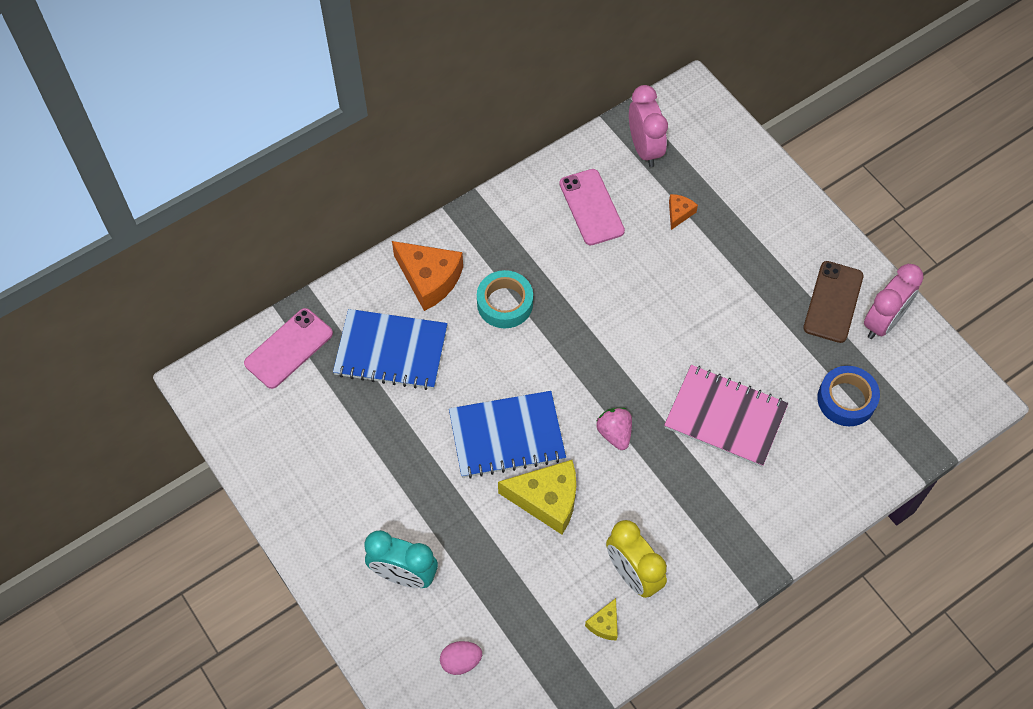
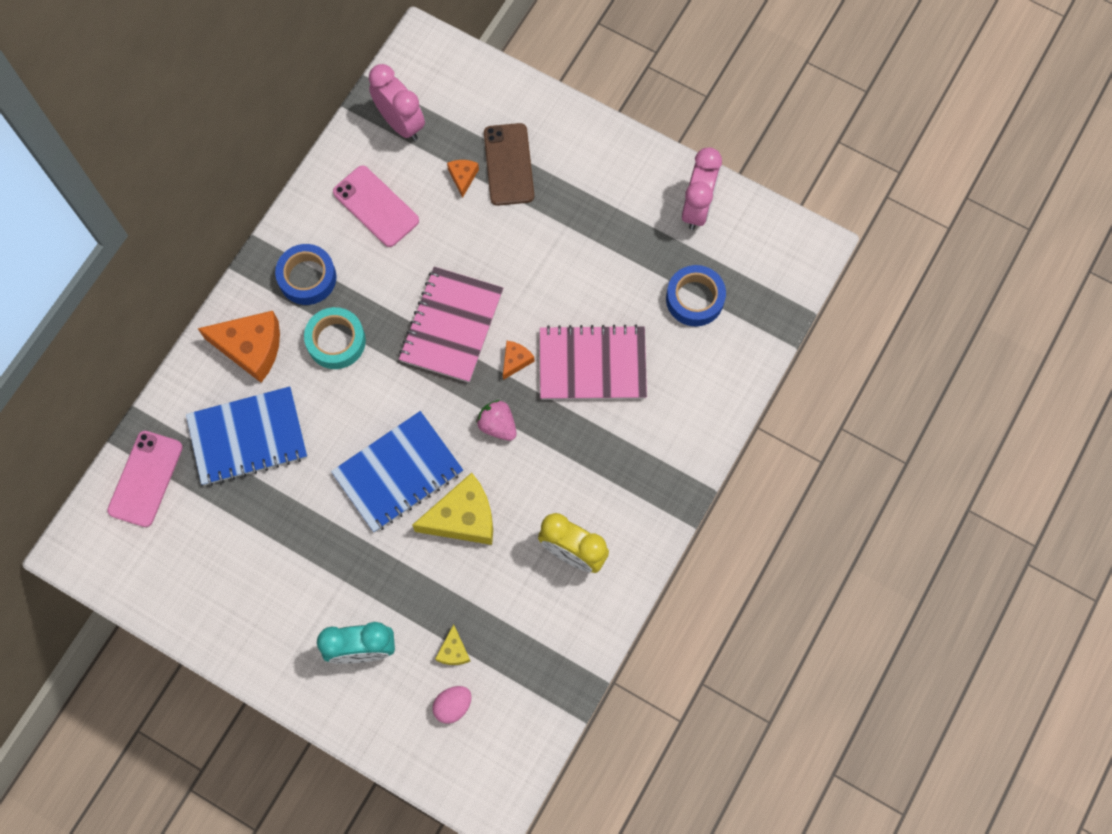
camera: 25 degrees left, 10 degrees up
yellow cheese [585,598,618,641] -> yellow cheese moved to [435,624,471,665]
brown phone [803,261,864,343] -> brown phone moved to [484,123,534,206]
none -> blue tape [275,244,336,305]
none -> pink notebook [399,267,503,383]
none -> orange cheese [503,341,535,380]

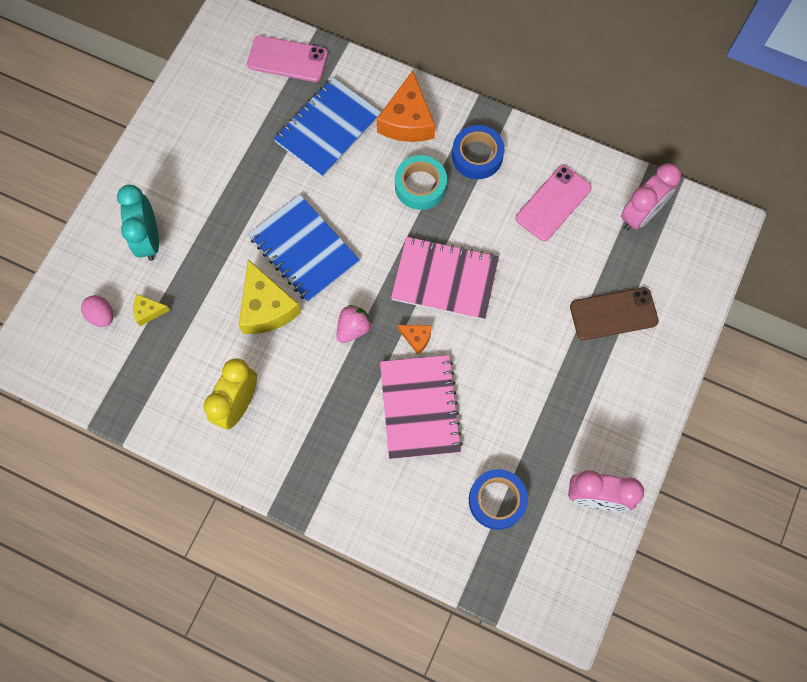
camera: 85 degrees right, 0 degrees up
blue notebook [186,387,307,486] -> blue notebook turned 60 degrees clockwise [273,77,381,177]
orange cheese [447,160,479,198] -> none

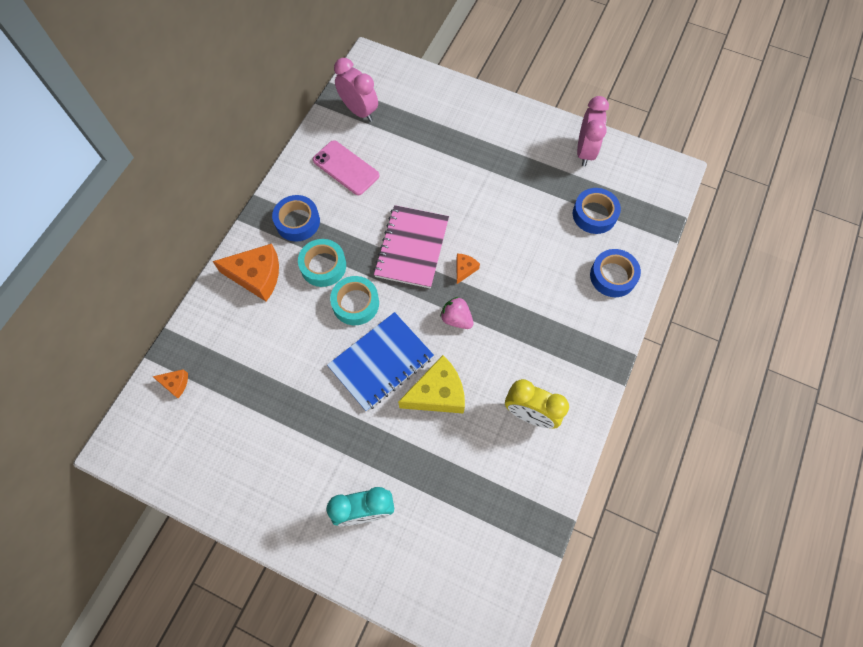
camera: 90 degrees left, 5 degrees down
pink egg [81,295,113,327] -> none
yellow cheese [133,294,170,326] -> none
pink phone [247,35,328,82] -> orange cheese [152,369,188,398]
blue notebook [273,77,381,177] -> none
pink notebook [380,355,462,459] -> none
brown phone [570,287,659,340] -> none
none -> turquoise tape [330,276,379,325]
none -> blue tape [590,249,641,297]

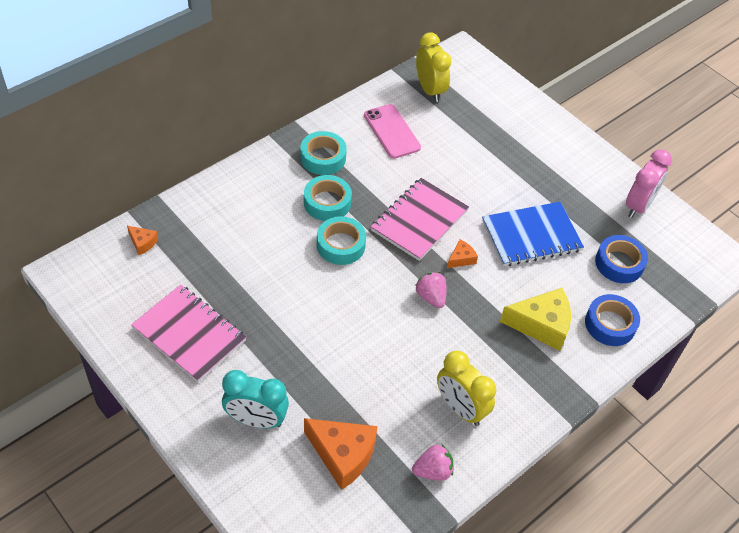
camera: 20 degrees right, 15 degrees down
orange cheese [212,244,279,302] -> orange cheese moved to [304,418,378,490]
blue tape [272,195,320,242] -> turquoise tape [300,131,347,175]
blue notebook [327,312,434,412] -> blue notebook moved to [482,202,584,266]
pink clock [334,58,378,122] -> yellow clock [416,33,452,102]
yellow cheese [398,355,465,414] -> yellow cheese moved to [500,288,571,351]
none -> pink notebook [131,285,246,382]
none -> pink strawberry [412,444,454,481]

